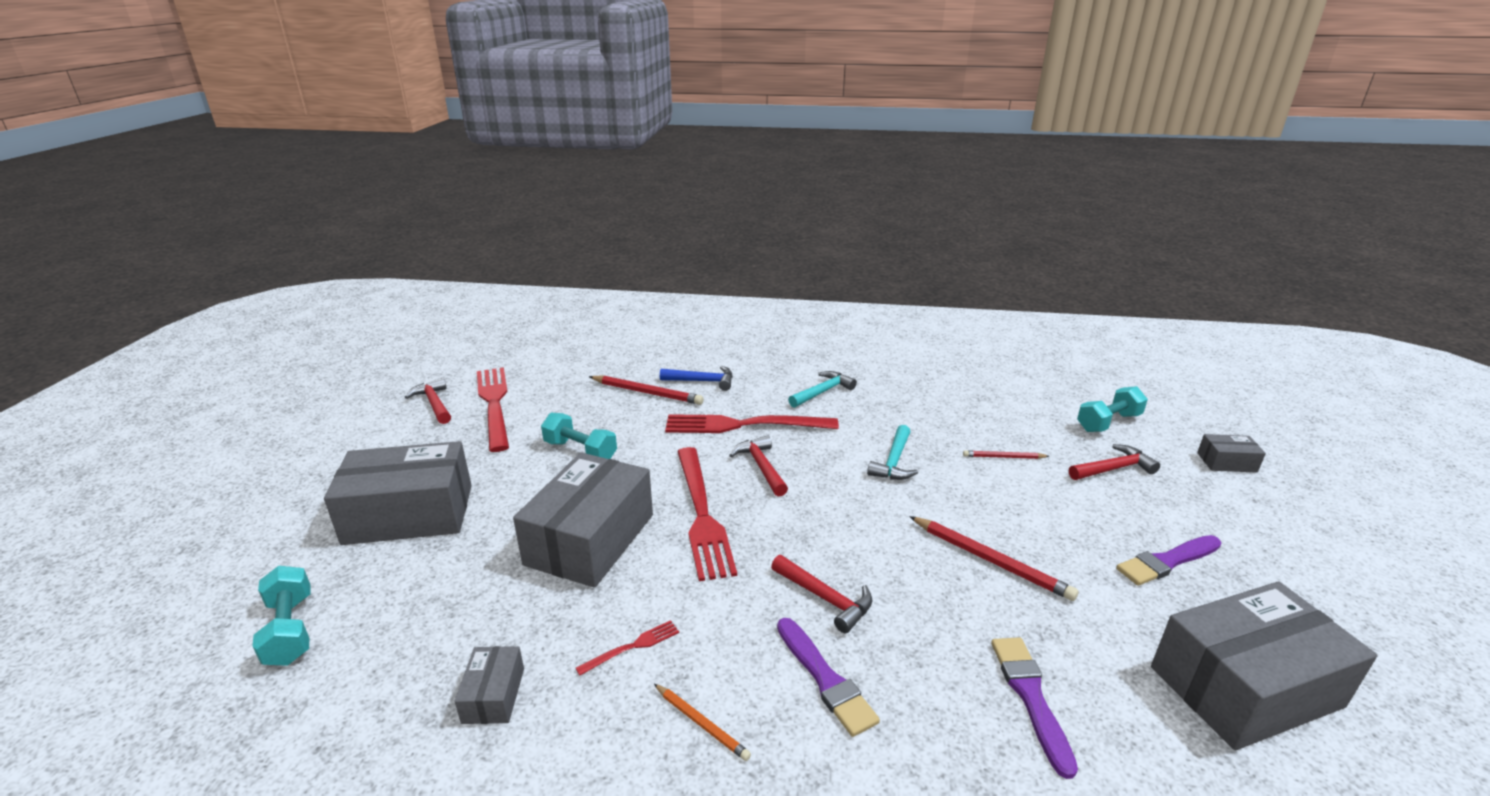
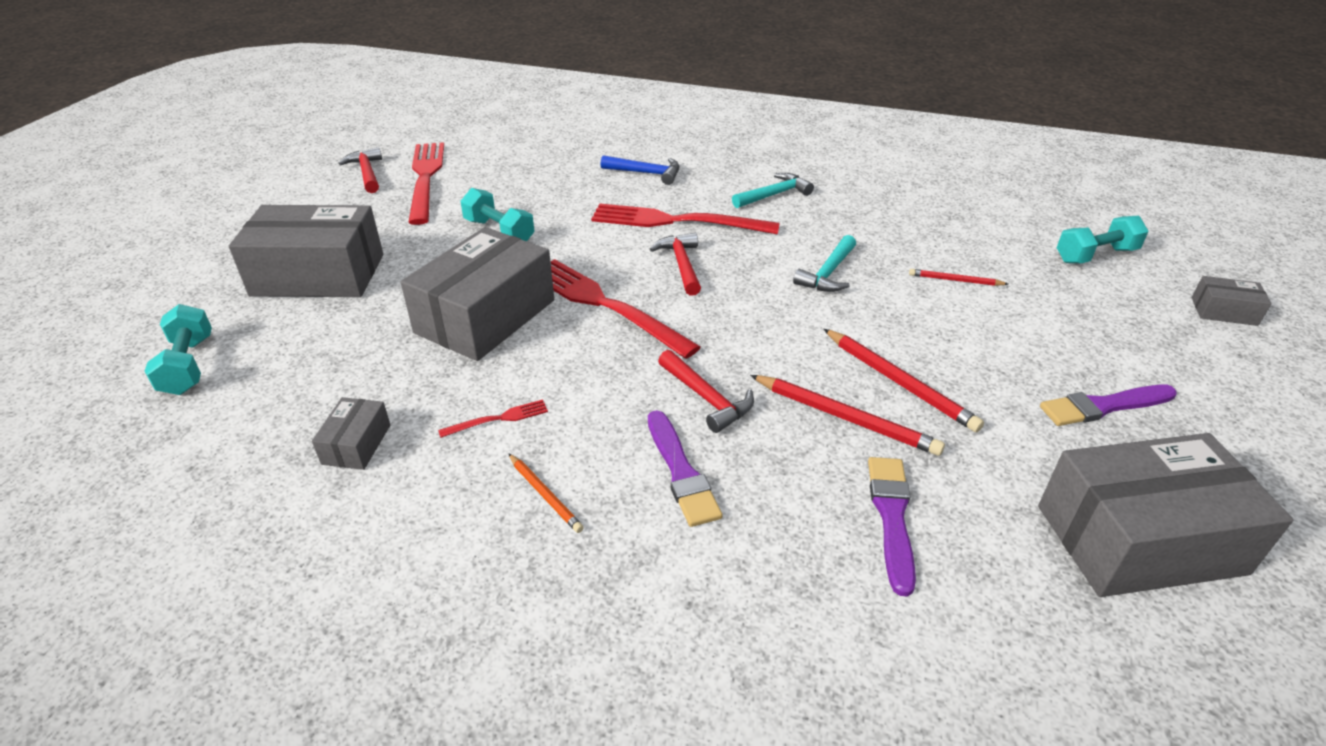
camera: 10 degrees right, 10 degrees up
red pencil [589,375,704,405] -> red pencil moved to [750,375,945,456]
red fork [677,447,737,581] -> red fork turned 135 degrees clockwise [551,259,701,359]
red hammer [1069,444,1160,480] -> none

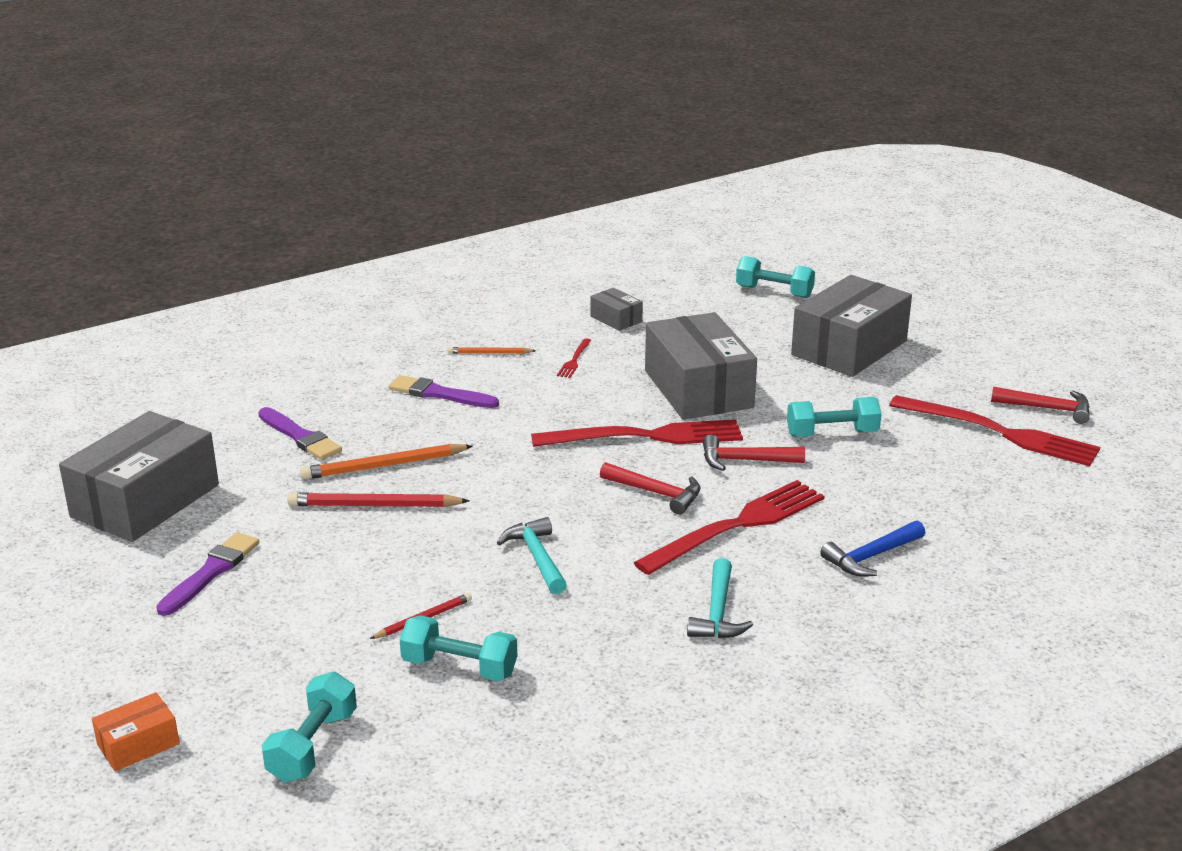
camera: 130 degrees right, 10 degrees down
red hammer [658,350,754,433] -> red hammer moved to [703,435,805,471]
red pencil [750,375,945,456] -> orange pencil [300,444,473,480]
grey box [1192,276,1272,326] -> orange box [92,692,180,771]
none -> turquoise dumbbell [400,615,517,681]

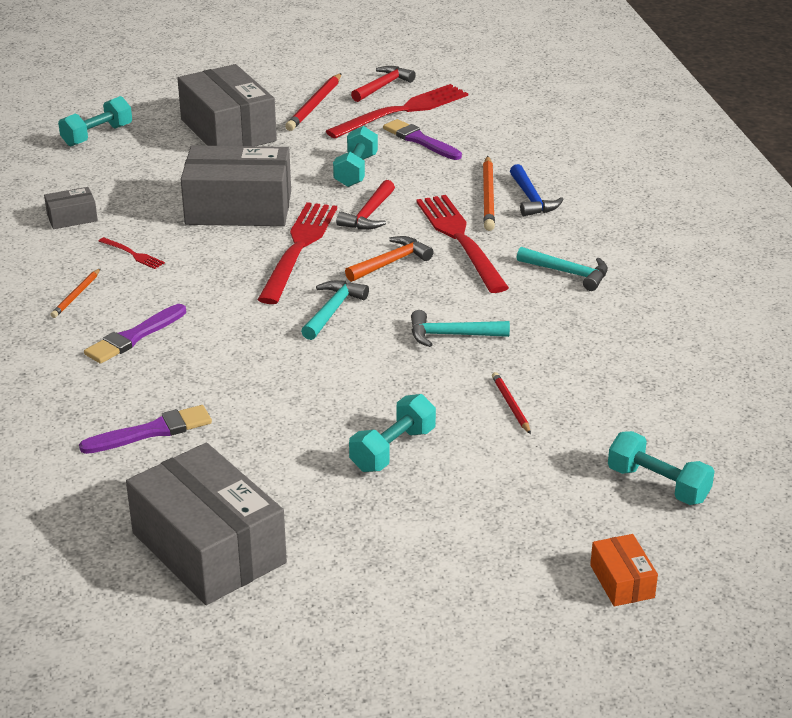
camera: 70 degrees left, 5 degrees up
purple brush [156,532,259,616] -> purple brush moved to [383,119,462,160]
red pencil [287,492,469,507] -> red pencil moved to [285,73,342,131]
orange pencil [300,444,473,480] -> orange pencil moved to [483,156,495,231]
turquoise dumbbell [400,615,517,681] -> turquoise dumbbell moved to [349,394,436,472]
red hammer [600,462,701,515] -> orange hammer [345,236,434,282]
none -> turquoise hammer [301,280,369,340]

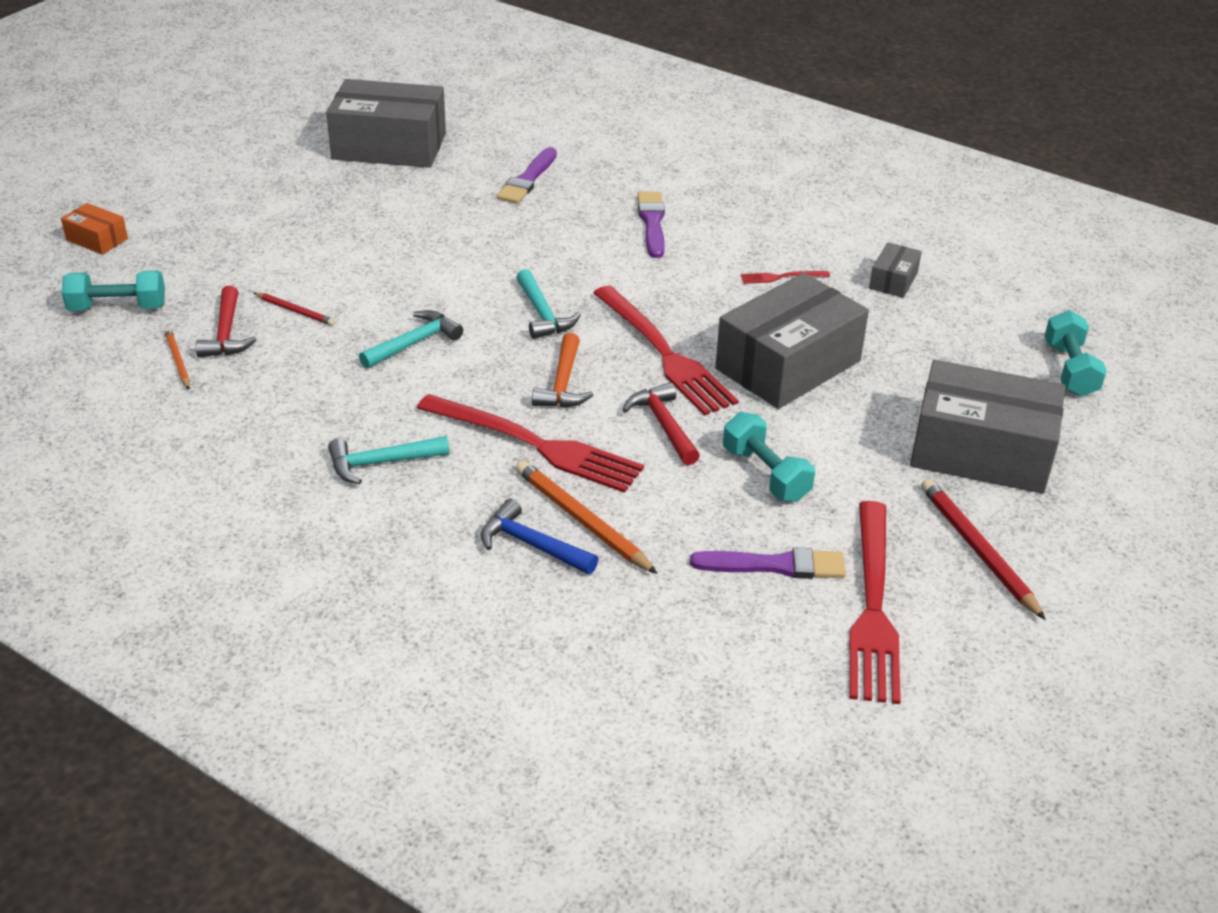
camera: 135 degrees right, 5 degrees up
orange pencil [51,268,101,318] -> orange pencil moved to [164,328,190,390]
turquoise dumbbell [349,394,436,472] -> none
red hammer [351,66,416,102] -> red hammer moved to [196,286,256,357]

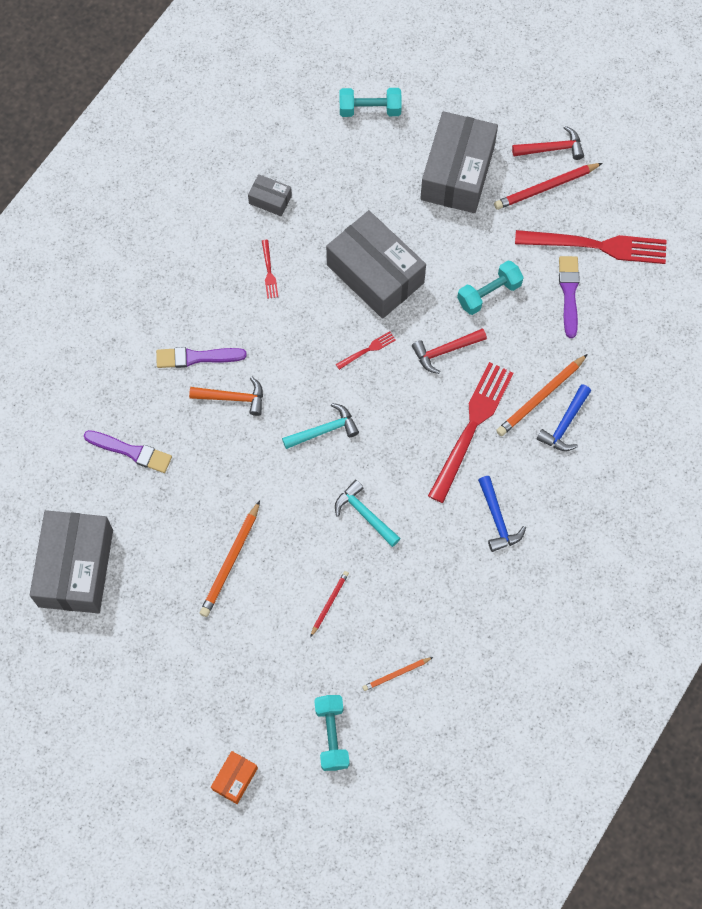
camera: 90 degrees left, 30 degrees up
red hammer [196,286,256,357] -> red hammer moved to [512,126,584,160]
turquoise hammer [328,436,449,484] -> blue hammer [478,476,526,552]
orange hammer [532,333,593,408] -> orange hammer moved to [189,377,263,416]
red fork [593,285,738,416] -> red fork [336,331,396,370], size x0.42
none -> orange pencil [200,500,260,617]

